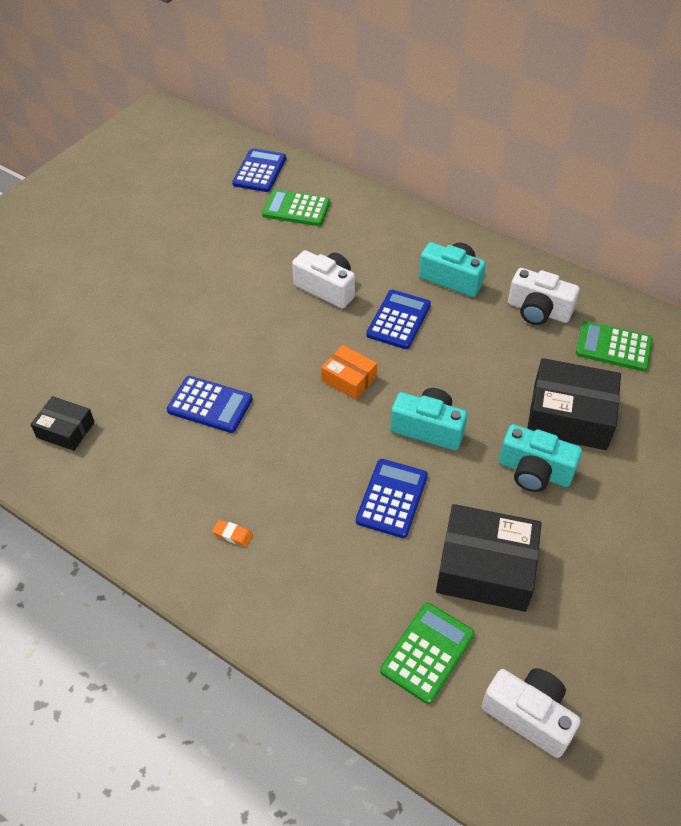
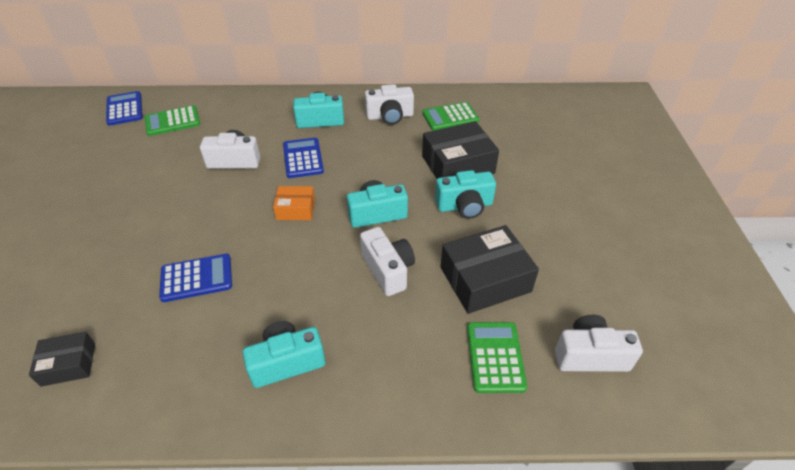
camera: 35 degrees left, 5 degrees down
orange eraser [212,519,253,547] -> turquoise camera [243,321,325,388]
blue calculator [356,459,428,538] -> white camera [360,227,415,296]

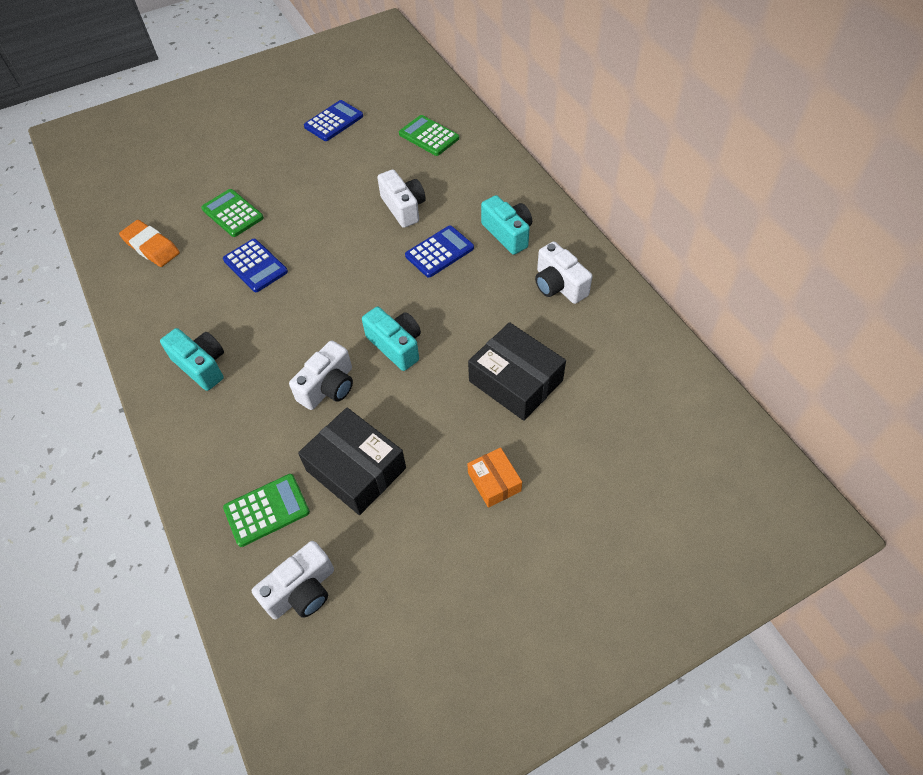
camera: 65 degrees right, 10 degrees up
black box [29,332,95,387] -> orange eraser [119,220,180,267]
blue calculator [106,91,143,126] -> blue calculator moved to [304,100,363,141]
orange box [273,186,315,220] -> orange box moved to [467,447,522,508]
green calculator [422,102,479,131] -> green calculator moved to [201,189,264,237]
turquoise camera [435,170,496,219] -> none
white camera [555,315,643,372] -> white camera turned 75 degrees clockwise [252,541,334,619]

